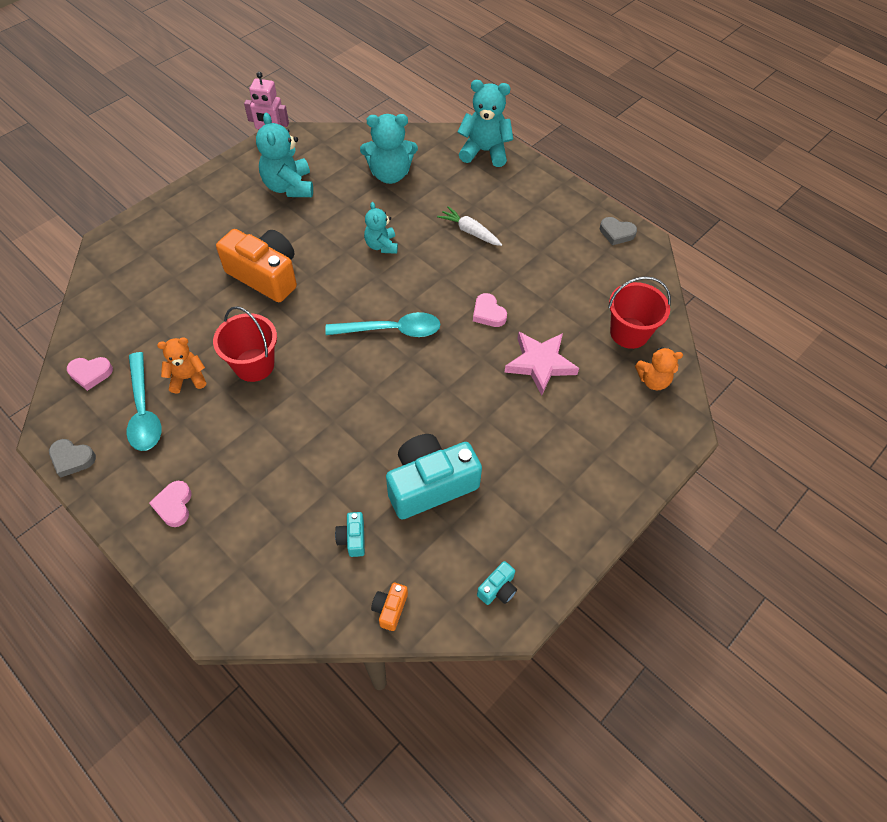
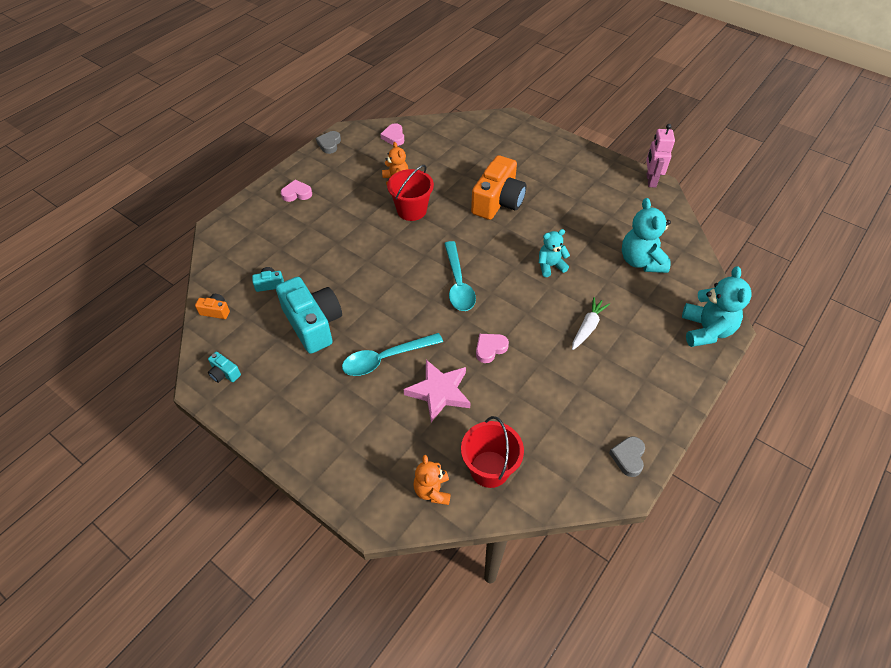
camera: 85 degrees right, 5 degrees down
turquoise spoon [126,352,161,451] -> turquoise spoon moved to [342,333,443,376]
turquoise teddy bear [256,113,313,197] -> none

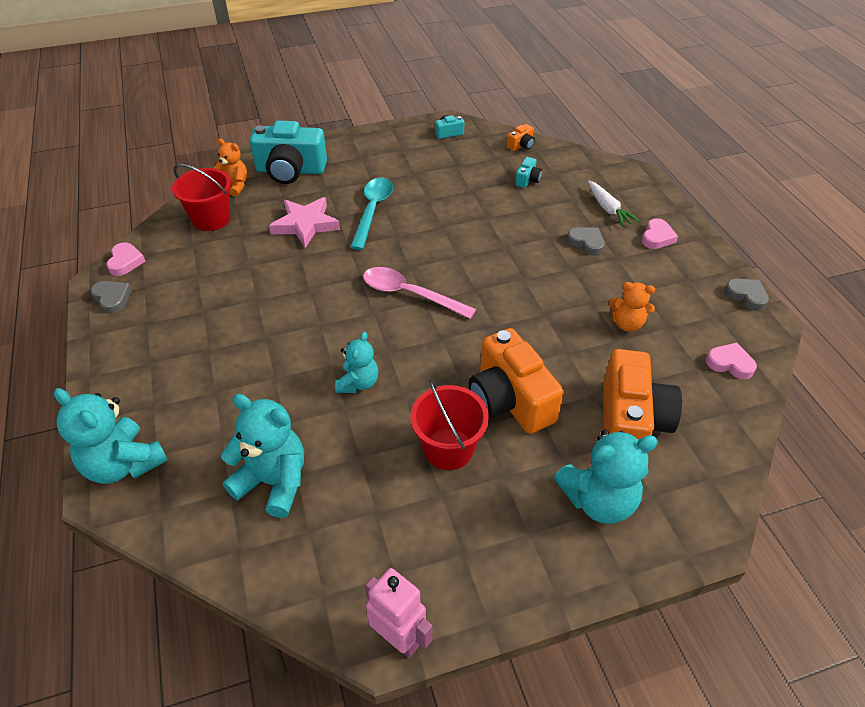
camera: 125 degrees right, 5 degrees down
turquoise camera [276,277,342,354] -> turquoise camera moved to [250,121,327,184]
red bucket [387,165,434,221] -> red bucket moved to [410,380,489,470]
turquoise spoon [444,241,476,311] -> pink spoon [363,267,476,319]
pink heart [476,334,509,363] -> pink heart moved to [107,242,146,276]
white carrot [572,297,610,350] -> white carrot moved to [588,181,639,226]
none -> turquoise teddy bear [554,430,658,524]
none -> grey heart [567,227,605,256]
none -> orange camera [604,349,682,440]

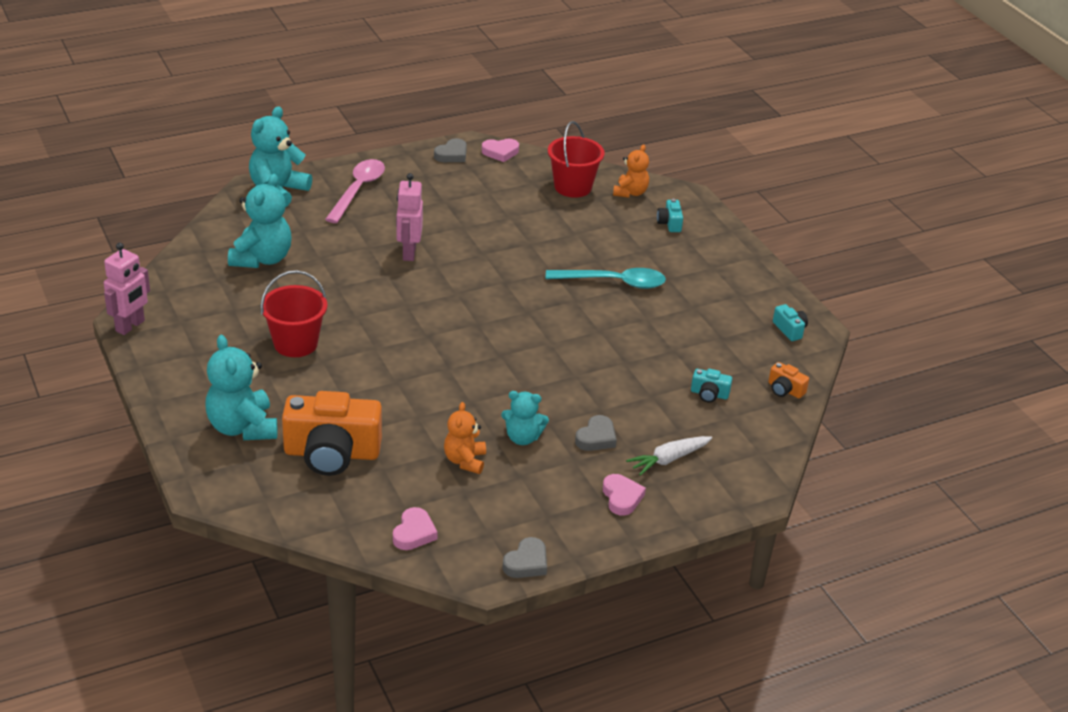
camera: 80 degrees right, 10 degrees down
turquoise camera [250,121,327,184] -> turquoise camera [657,199,683,232], size x0.43
pink star [269,197,340,248] -> none
turquoise teddy bear [335,332,378,393] -> turquoise teddy bear moved to [501,391,549,445]
pink spoon [363,267,476,319] -> pink spoon moved to [325,159,385,223]
orange camera [469,328,564,434] -> none
pink heart [642,218,678,249] -> pink heart turned 120 degrees counterclockwise [603,474,646,515]
none -> pink robot [396,173,423,261]

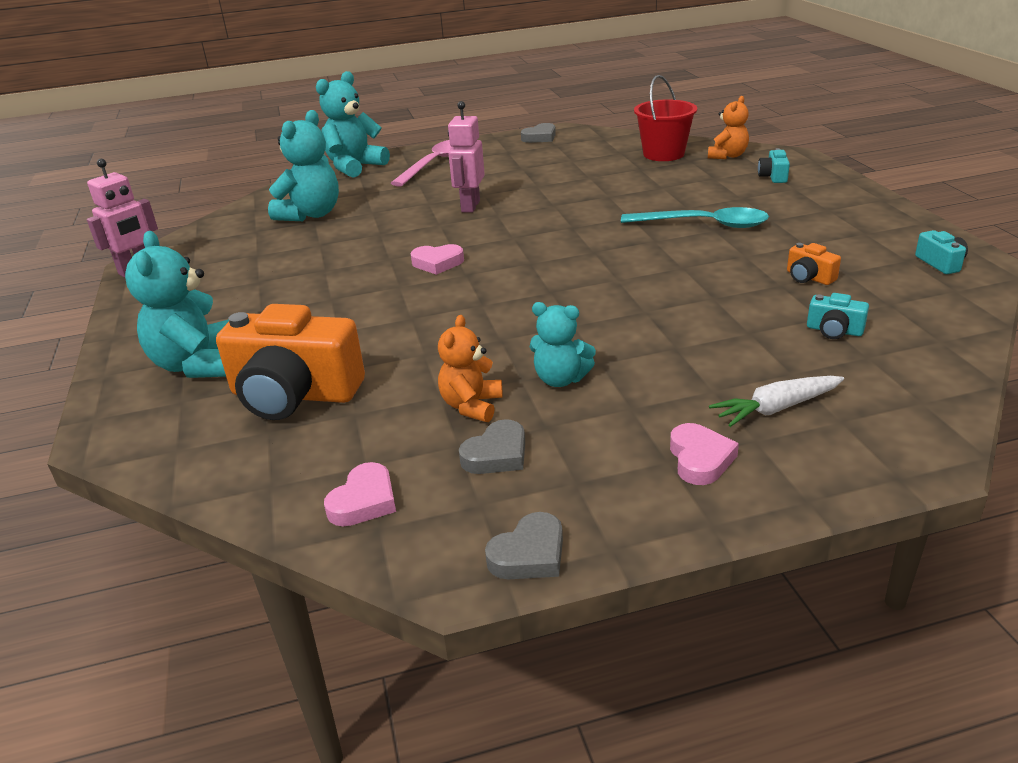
camera: 15 degrees right, 5 degrees down
red bucket [260,270,327,357] -> none
pink heart [482,139,519,162] -> pink heart moved to [410,244,464,275]
grey heart [575,415,617,451] -> grey heart moved to [459,419,525,474]
orange camera [768,362,809,398] -> orange camera moved to [787,243,841,285]

